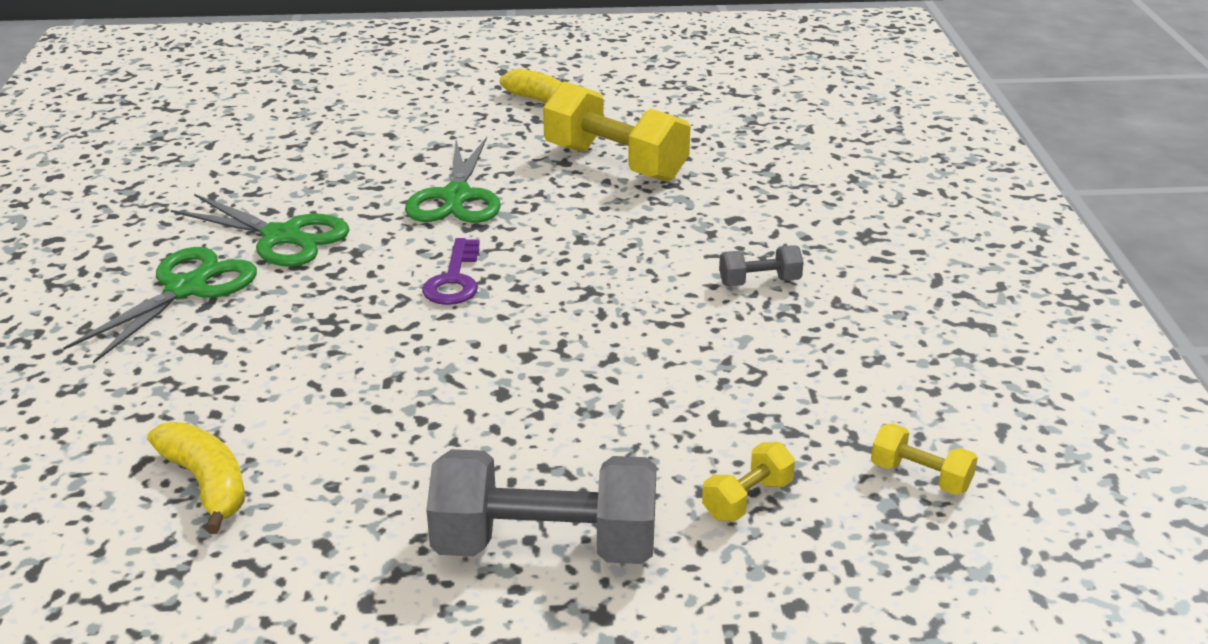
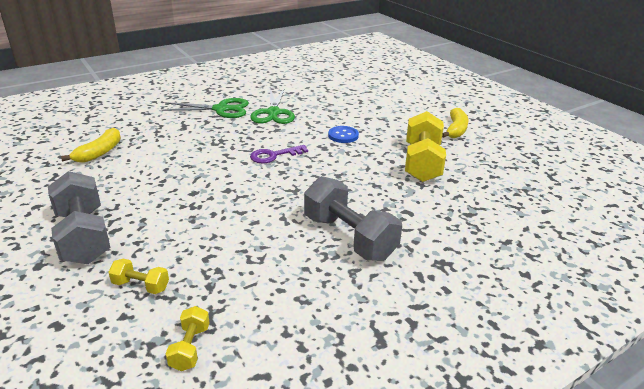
camera: 60 degrees right, 0 degrees up
green scissors [405,137,501,223] -> blue button [328,126,359,143]
grey dumbbell [719,245,803,286] -> grey dumbbell [304,176,402,261], size x2.13

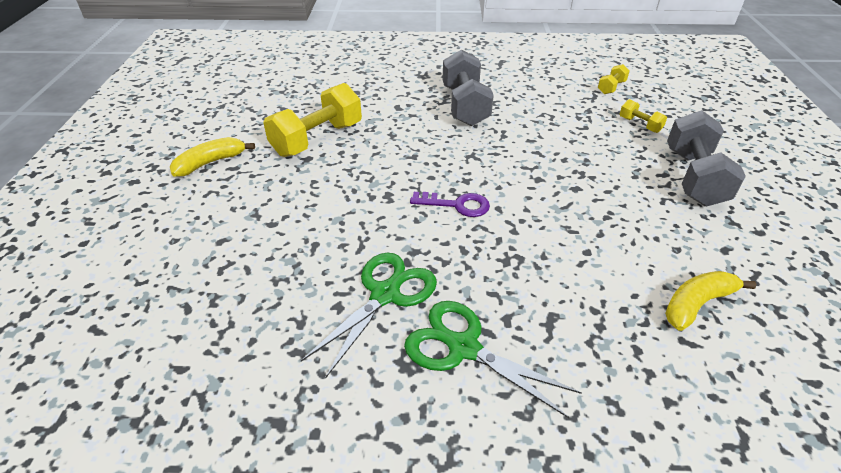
camera: 145 degrees left, 10 degrees up
blue button [328,126,359,143] -> none

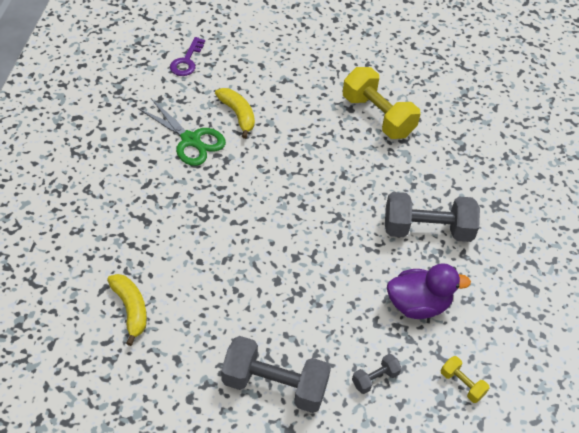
camera: 95 degrees right, 10 degrees up
yellow banana [170,137,255,177] -> yellow banana moved to [215,88,255,139]
green scissors [404,301,582,418] -> none
purple key [410,192,490,217] -> purple key moved to [170,37,205,76]
yellow dumbbell [620,99,667,133] -> grey dumbbell [352,354,401,394]
none -> purple duck [387,263,471,319]

